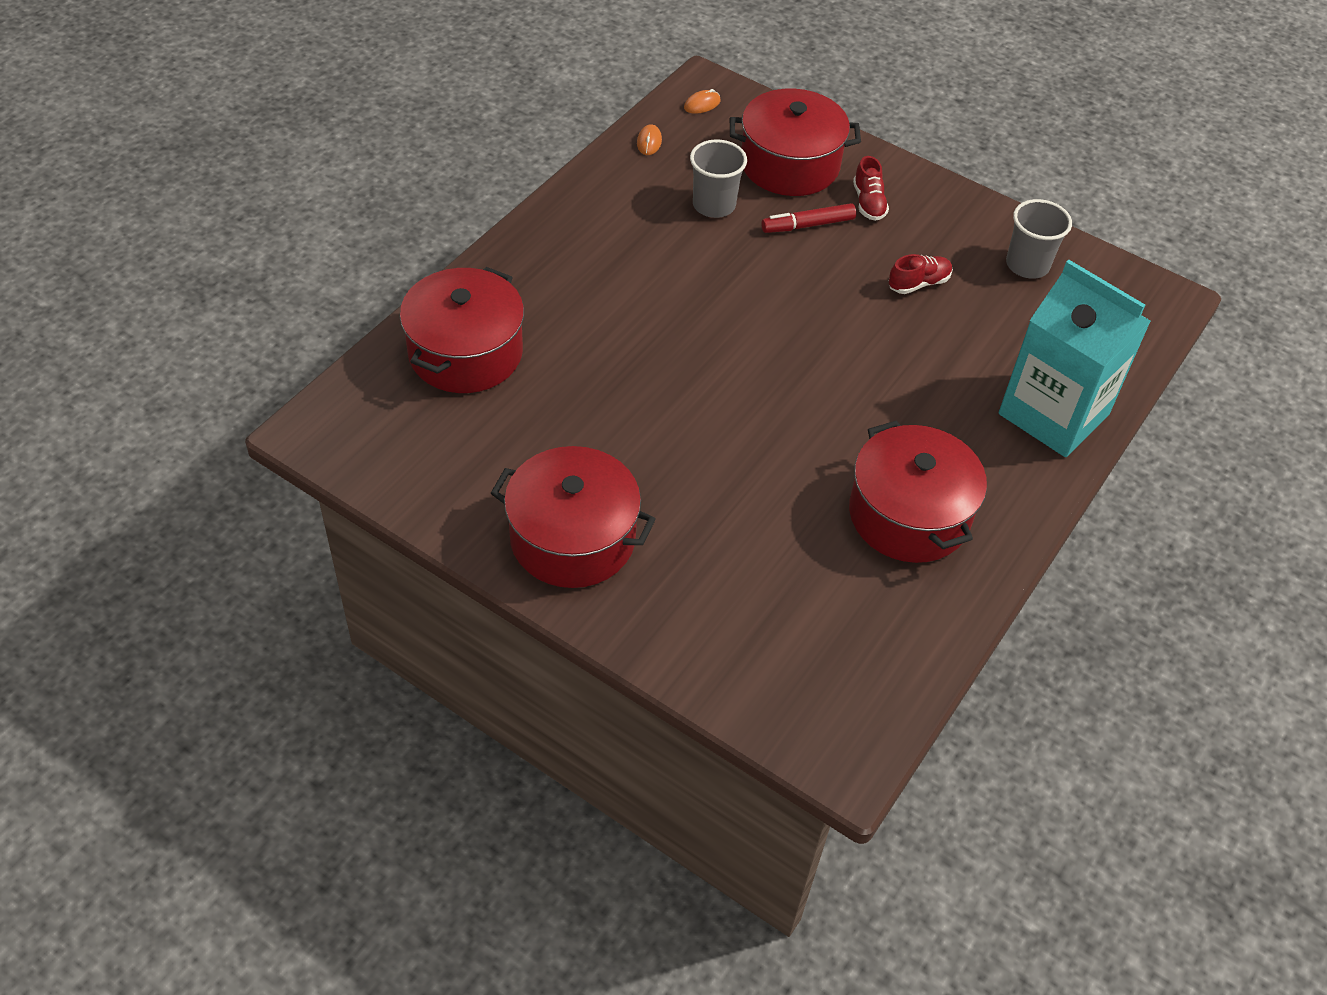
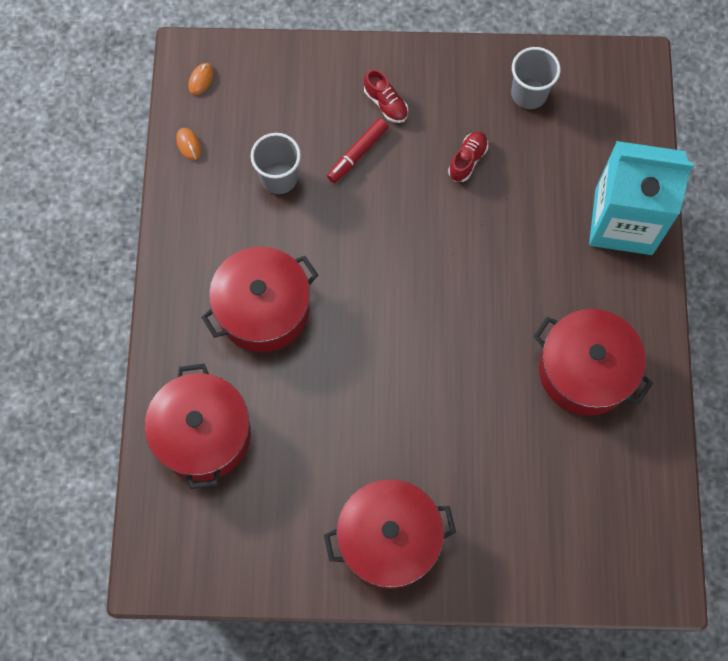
camera: 30 degrees left, 20 degrees up
red pot [730,88,861,196] -> red pot moved to [201,246,318,352]

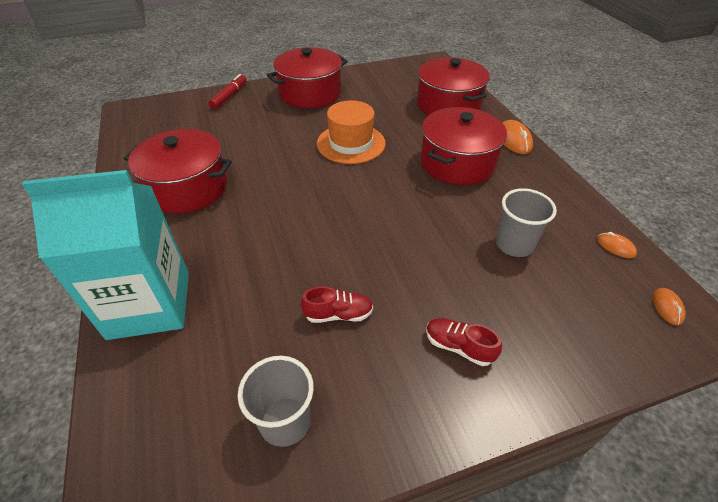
camera: 160 degrees right, 25 degrees down
red marker [327,118,389,183] -> red marker moved to [209,74,247,109]
red shoe [448,131,488,182] -> red shoe turned 105 degrees counterclockwise [301,286,373,323]
none -> orange hat [317,100,385,164]
none -> orange mouse [503,120,533,154]

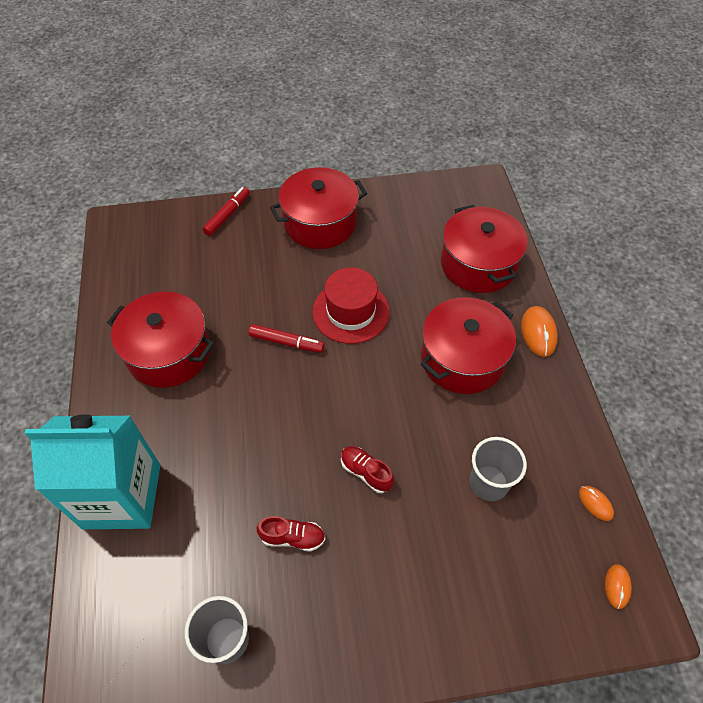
camera: 10 degrees right, 10 degrees up
orange hat [317,100,385,164] -> red hat [312,267,390,344]
red shoe [426,318,502,366] -> red shoe moved to [341,446,394,493]
none -> red marker [249,324,325,353]

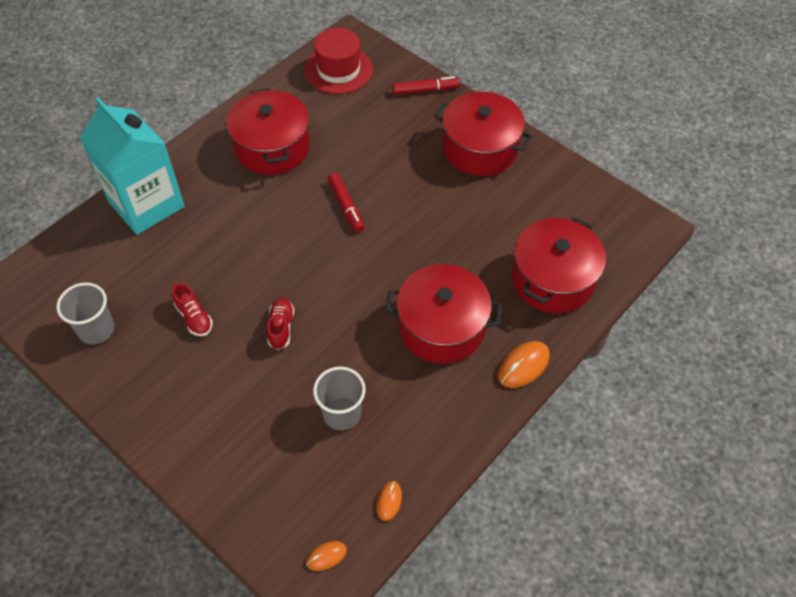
camera: 50 degrees right, 0 degrees up
red hat [312,267,390,344] -> red hat moved to [305,28,373,94]

